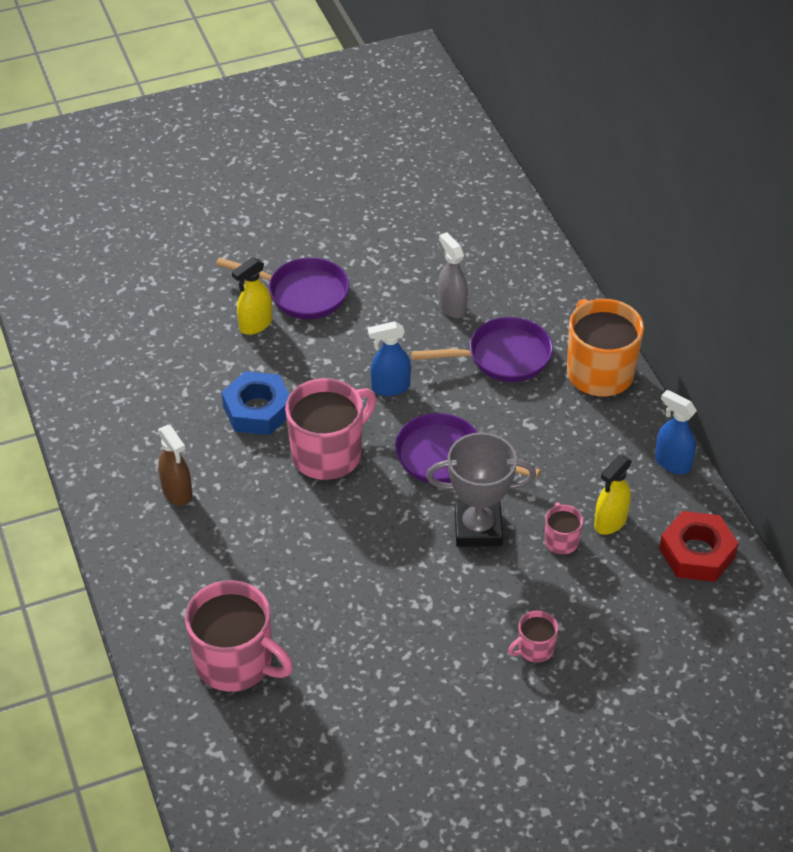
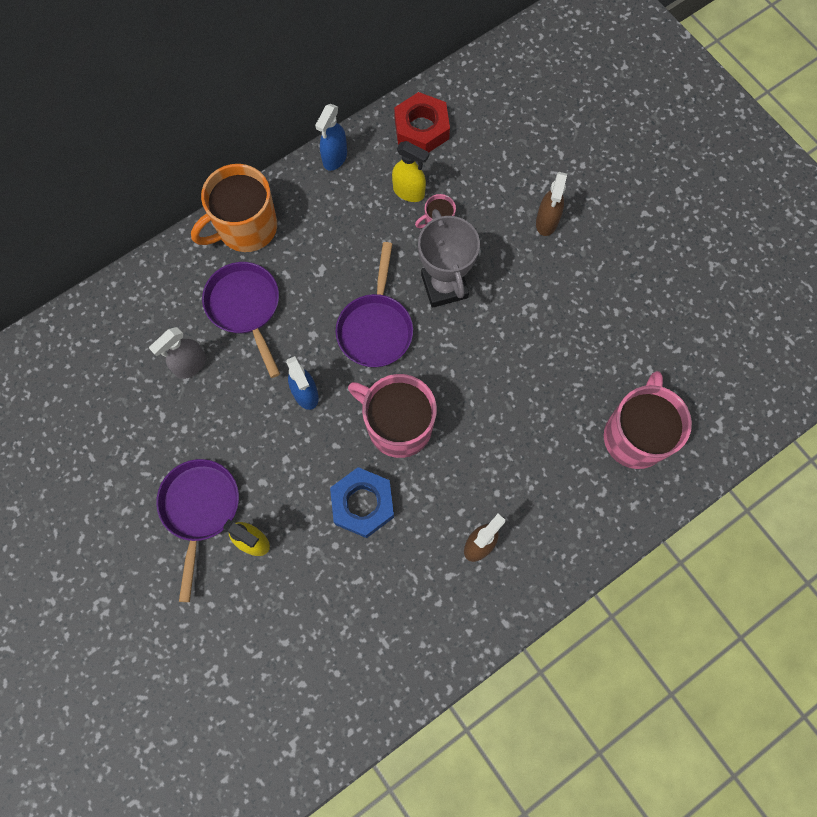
camera: 105 degrees left, 25 degrees up
pink mug [508,611,558,663] -> brown spray bottle [536,172,567,236]

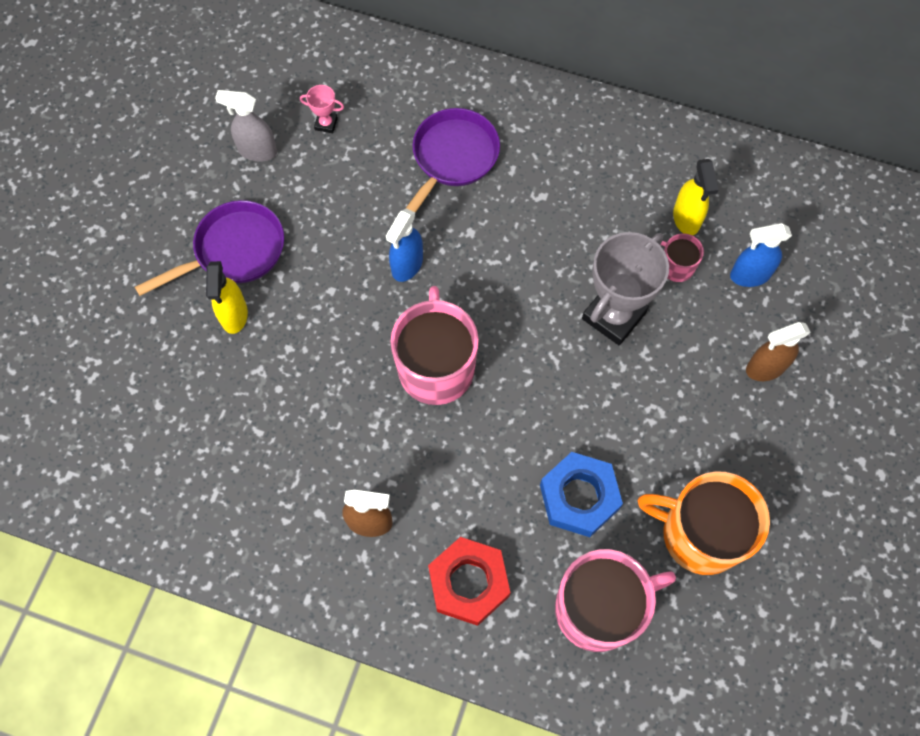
camera: 55 degrees right, 5 degrees down
grey spray bottle [149,327,206,379] -> grey spray bottle moved to [215,90,277,162]
orange mug [191,164,277,252] -> orange mug moved to [638,472,770,575]
blue spray bottle [315,104,347,171] -> blue spray bottle moved to [730,223,792,287]
blue nut [330,467,394,538] -> blue nut moved to [540,452,623,537]
purple pan [336,242,413,367] -> none
red nut [394,92,450,152] -> red nut moved to [428,537,511,626]
none -> pink trophy [300,85,344,133]

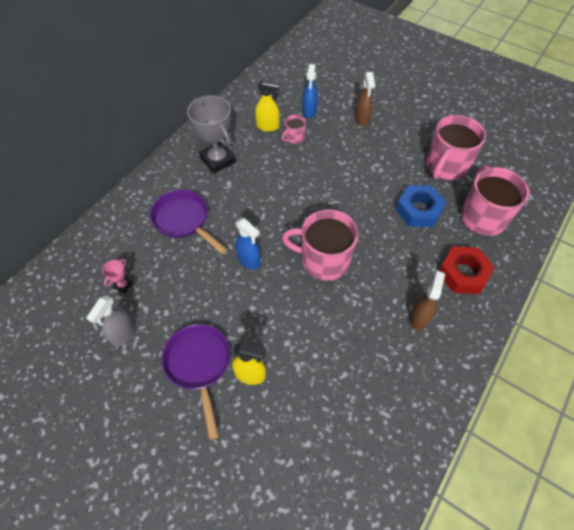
camera: 75 degrees left, 10 degrees down
grey trophy [582,232,669,345] -> grey trophy moved to [187,95,236,174]
orange mug [638,472,770,575] -> pink mug [426,115,486,180]

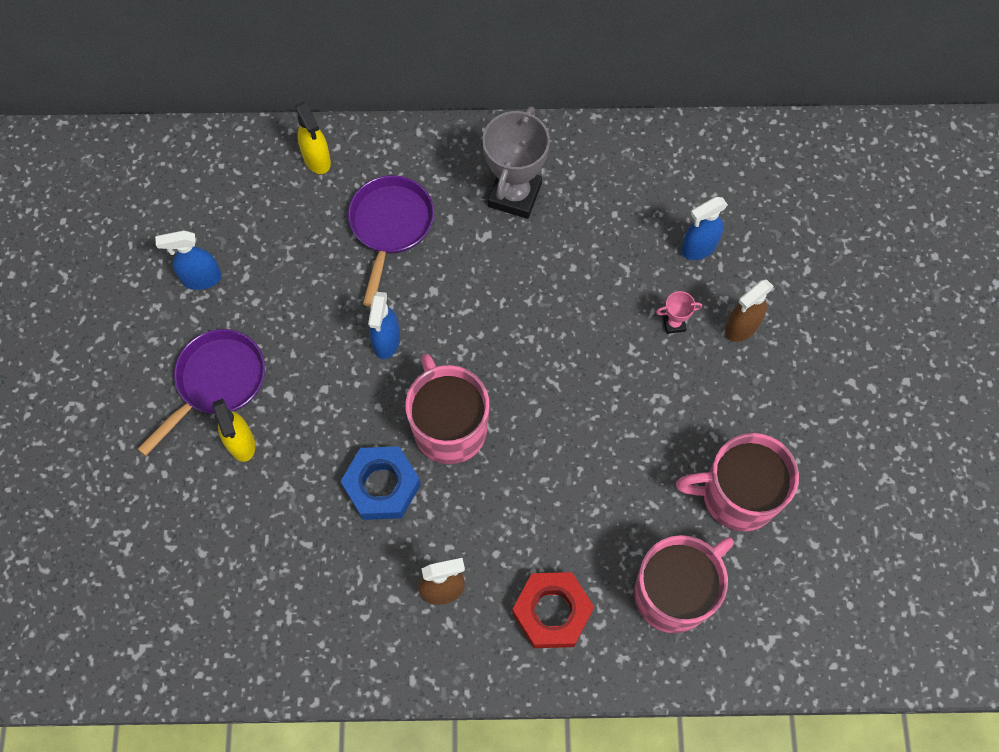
camera: 55 degrees right, 10 degrees up
grey spray bottle [86,295,135,347] -> blue spray bottle [155,230,222,290]
pink trophy [102,259,133,293] -> pink trophy moved to [656,291,702,334]
yellow spray bottle [255,79,280,131] -> yellow spray bottle moved to [295,101,331,174]
pink mug [282,115,306,144] -> none
blue nut [396,185,447,227] -> blue nut moved to [341,446,421,520]

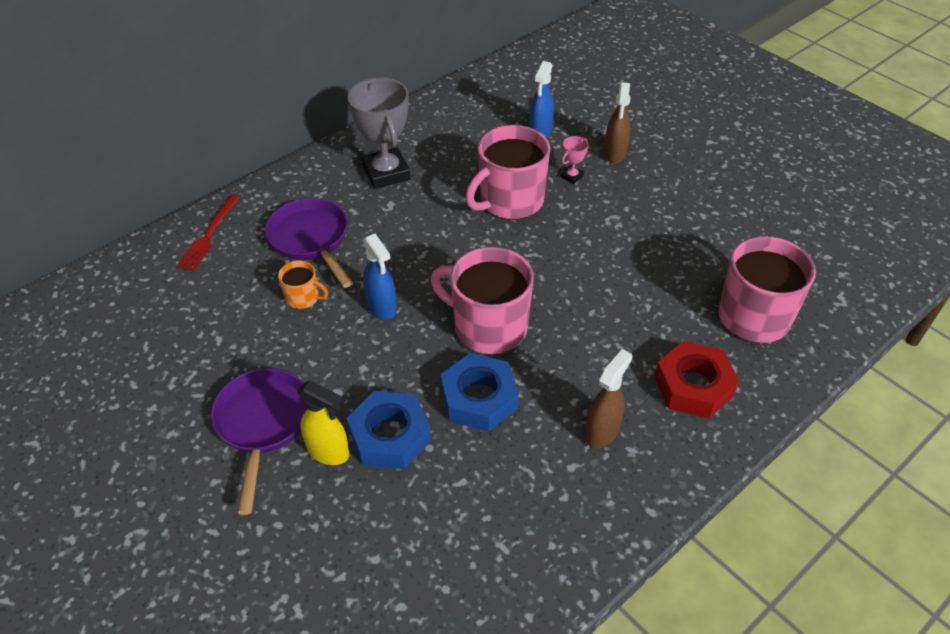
camera: 40 degrees left, 20 degrees down
blue spray bottle [155,230,222,290] -> none
yellow spray bottle [295,101,331,174] -> red fork [177,194,240,272]
pink mug [676,433,799,532] -> pink mug moved to [465,125,550,220]
none -> orange mug [278,261,328,309]
none -> blue nut [347,390,431,470]

